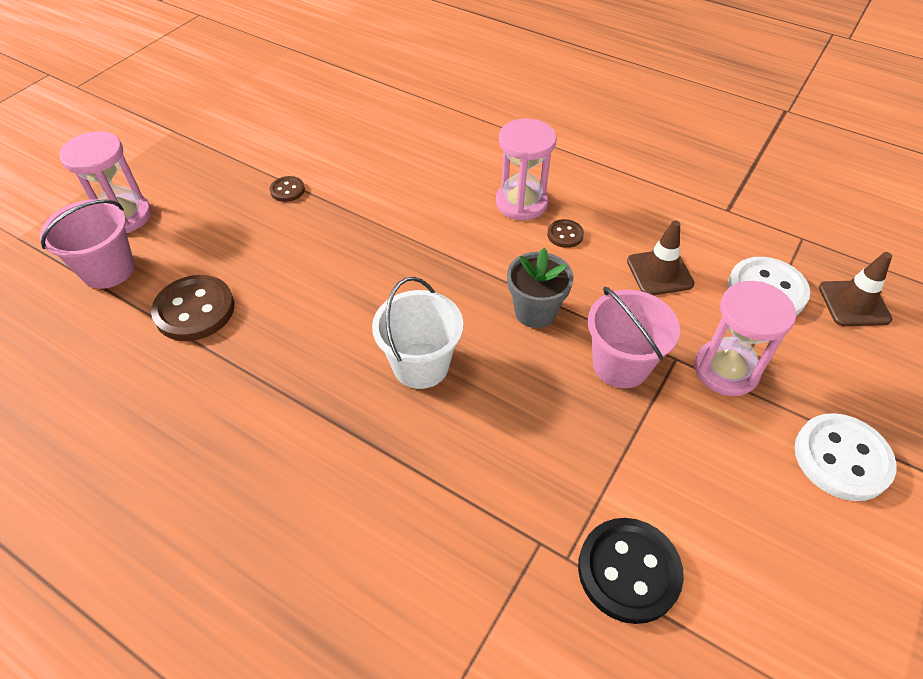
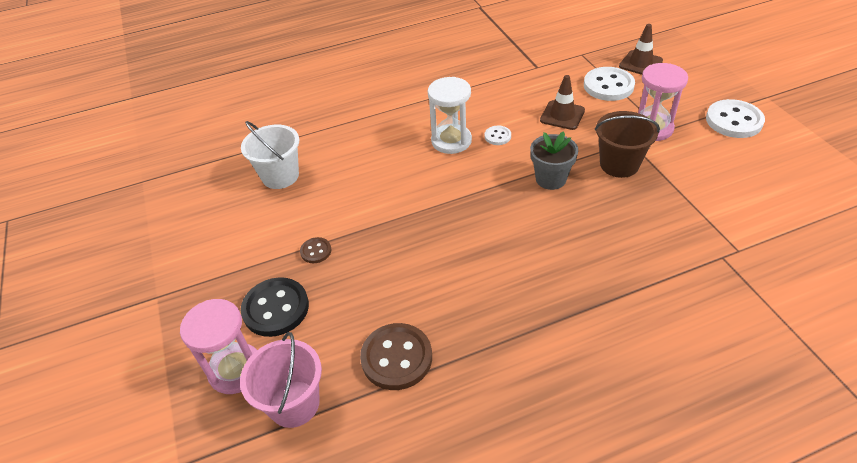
camera: 50 degrees left, 5 degrees down
white bucket [372,277,463,389] -> white bucket moved to [241,121,299,189]
pink hourglass [496,119,557,220] -> white hourglass [428,77,472,154]
brown button [547,219,584,248] -> white button [485,126,511,145]
black button [578,518,684,624] -> black button moved to [241,277,309,337]
pink bucket [588,287,680,388] -> brown bucket [595,111,660,178]

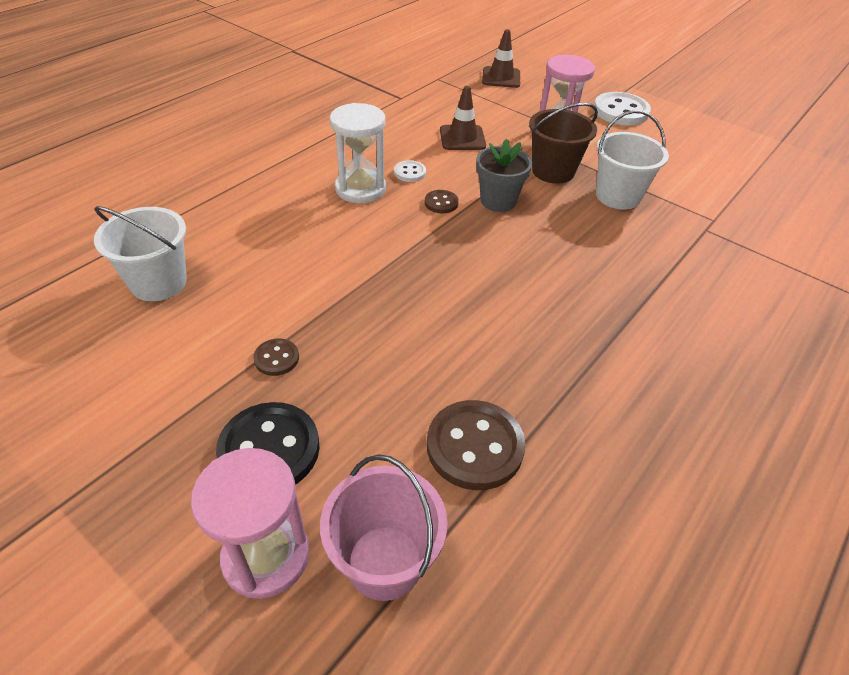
camera: 35 degrees left, 0 degrees up
white button [584,67,635,101] -> none
none -> brown button [425,190,459,214]
none -> white bucket [596,110,669,210]

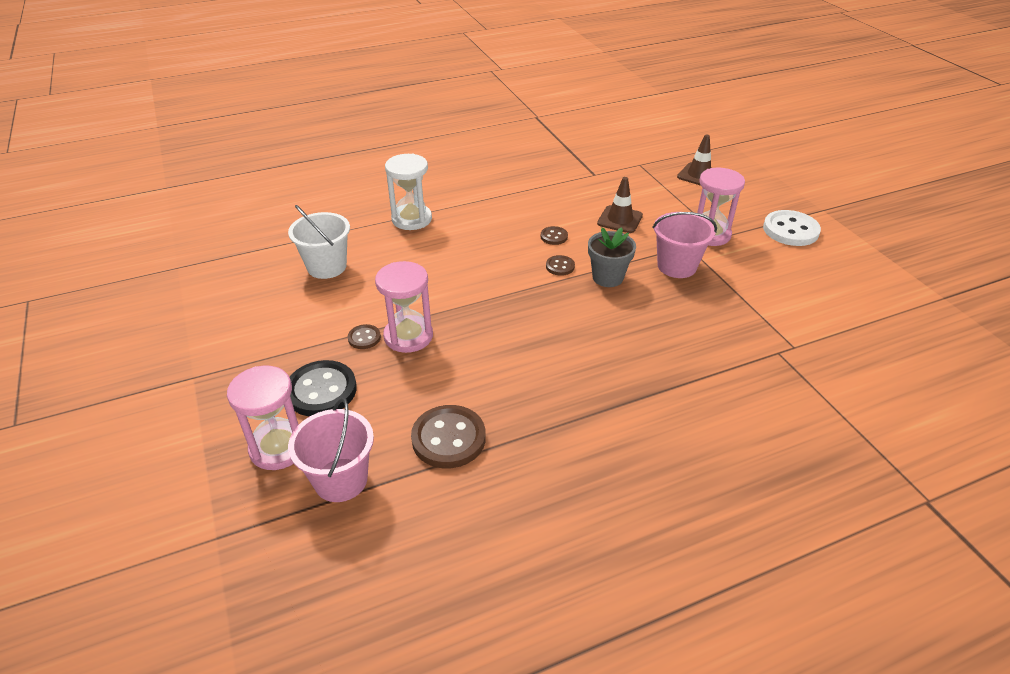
camera: 30 degrees right, 5 degrees down
white hourglass [330,103,386,203] -> white hourglass moved to [385,154,432,230]
white button [394,160,426,182] -> brown button [541,226,568,245]
brown bucket [529,103,598,184] -> pink bucket [653,212,717,278]
white bucket [596,110,669,210] -> none
none -> pink hourglass [375,261,433,353]

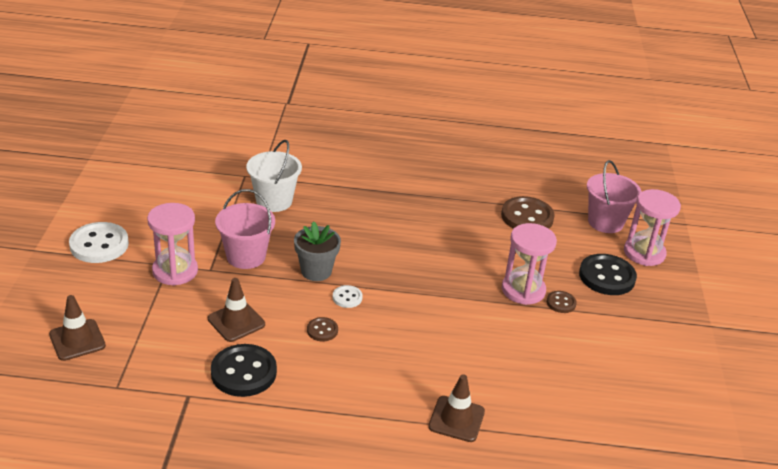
camera: 155 degrees left, 5 degrees down
white bucket [288,205,350,279] -> white bucket moved to [246,140,302,212]
white hourglass [385,154,432,230] -> brown traffic cone [428,374,485,442]
brown button [546,255,575,276] -> white button [333,285,363,308]
none -> black button [211,344,277,397]

